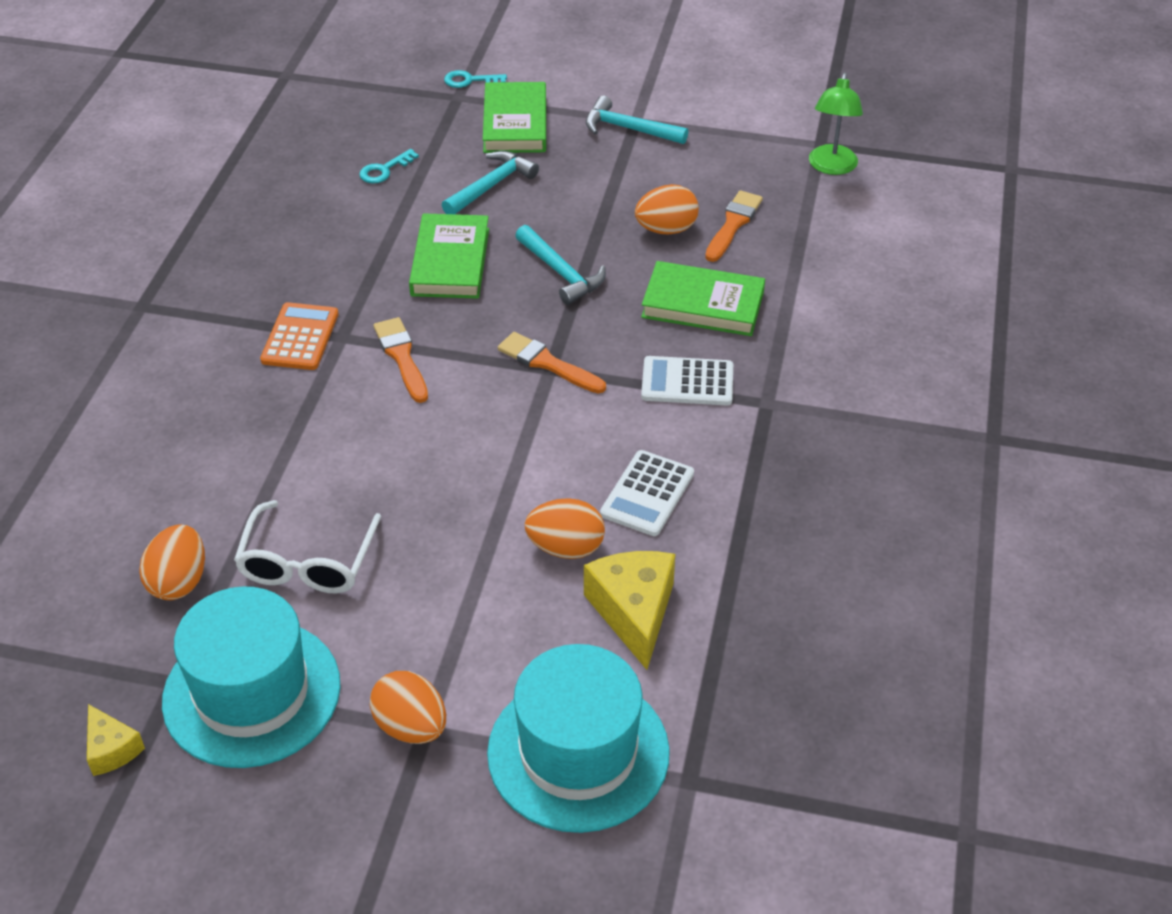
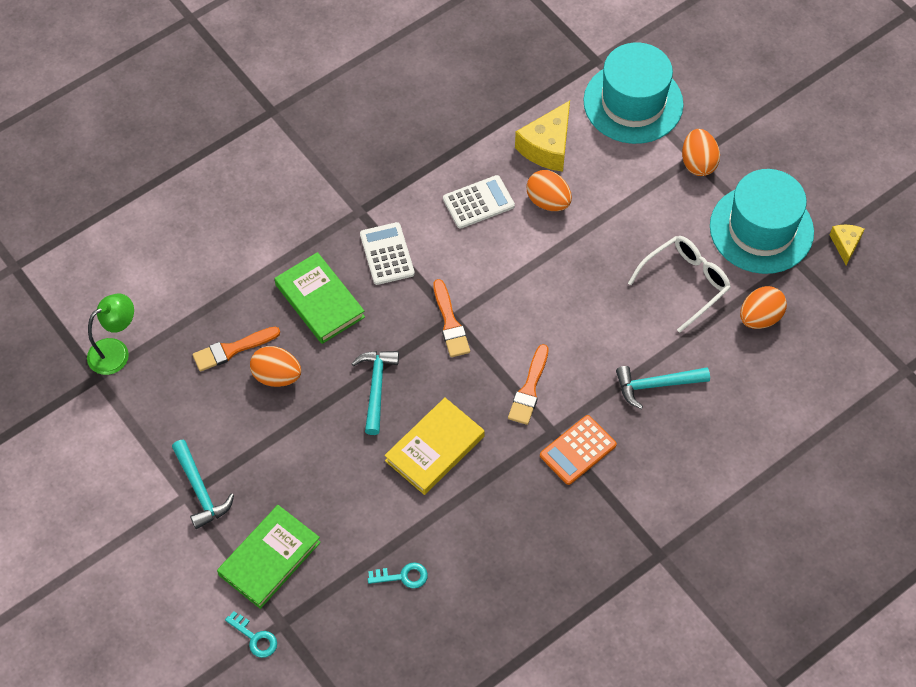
camera: 140 degrees left, 15 degrees up
green book [409,213,489,299] -> yellow book [384,397,485,495]
turquoise hammer [442,151,539,214] -> turquoise hammer moved to [616,366,710,409]
white calculator [641,356,733,405] -> white calculator turned 150 degrees counterclockwise [360,222,415,285]

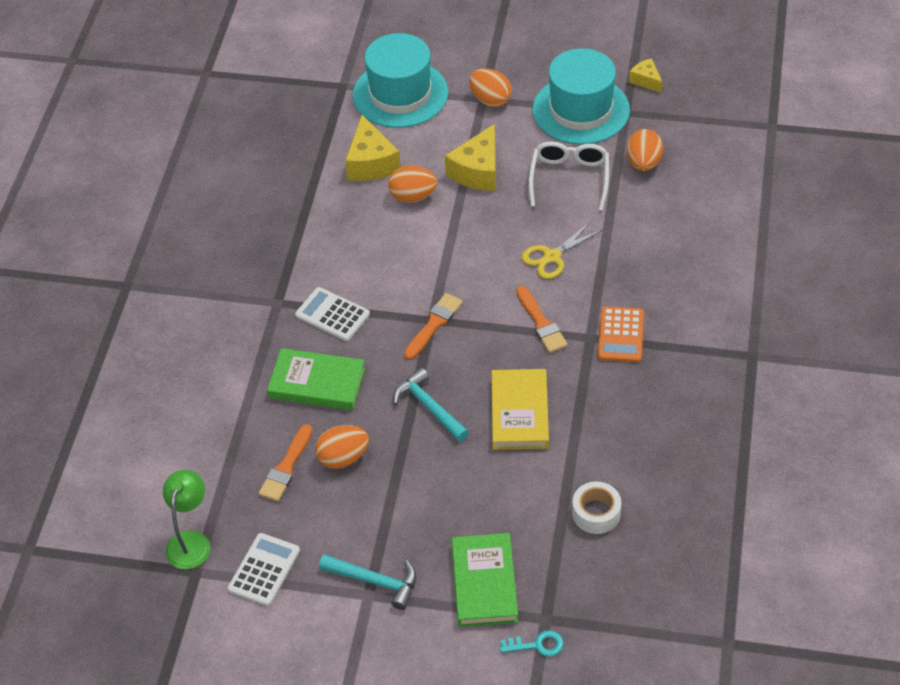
camera: 40 degrees left, 10 degrees down
turquoise key [368,562,428,588] -> white tape [572,481,621,534]
orange brush [433,279,470,357] -> orange brush turned 90 degrees counterclockwise [404,293,463,360]
white calculator [443,175,515,229] -> white calculator moved to [228,533,300,606]
turquoise hammer [616,366,710,409] -> none
none -> yellow cheese [445,124,496,191]
none -> yellow scissors [521,221,603,279]

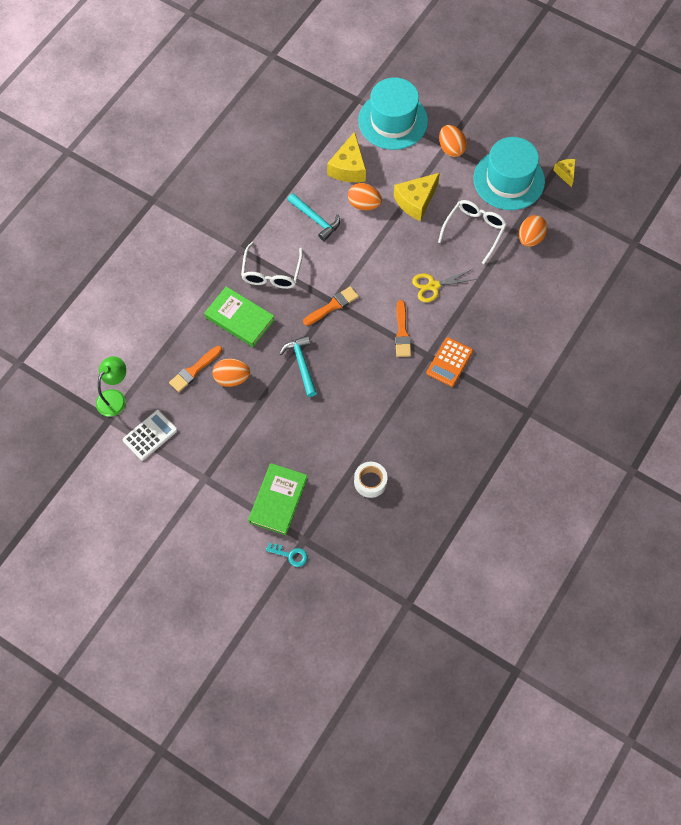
camera: 20 degrees right, 15 degrees up
white calculator [295,287,370,341] -> white glasses [241,242,303,289]
turquoise hammer [319,554,416,610] -> turquoise hammer moved to [287,193,340,241]
yellow book [492,369,549,450] -> none

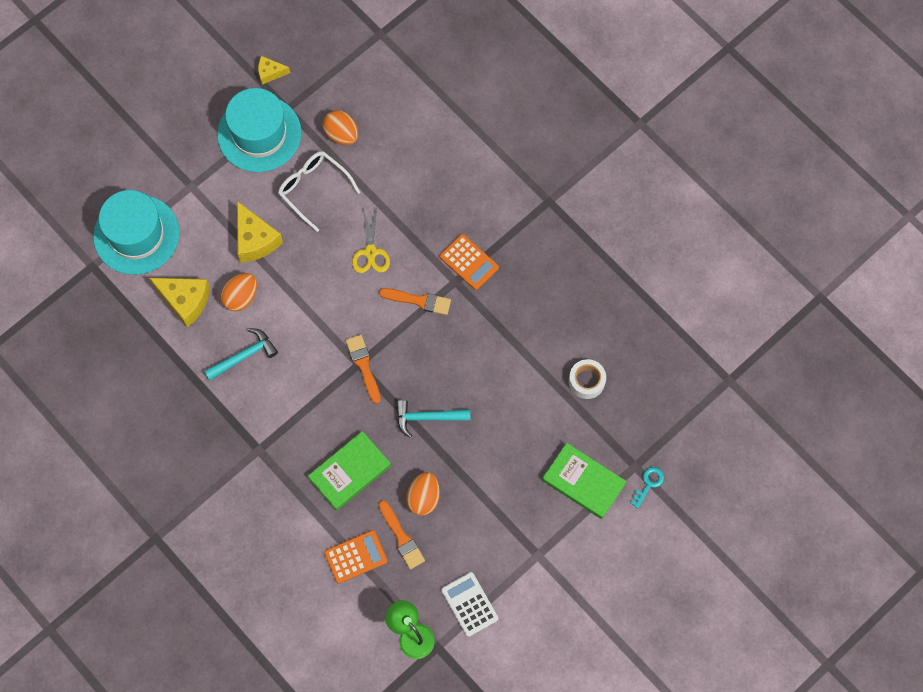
camera: 75 degrees left, 5 degrees up
white glasses [241,242,303,289] -> none
orange egg [439,125,467,157] -> none
none -> orange calculator [324,530,387,584]

